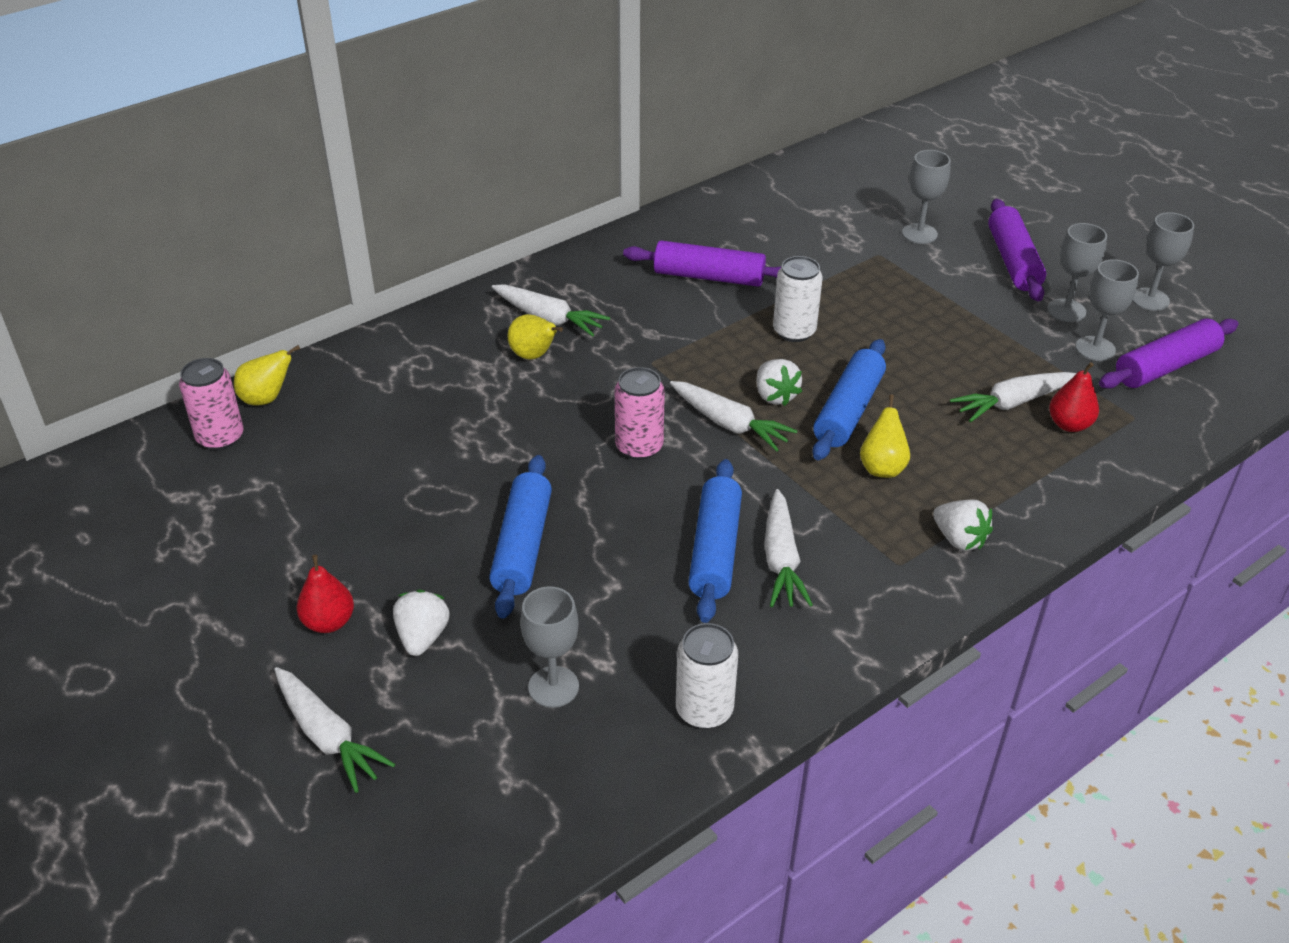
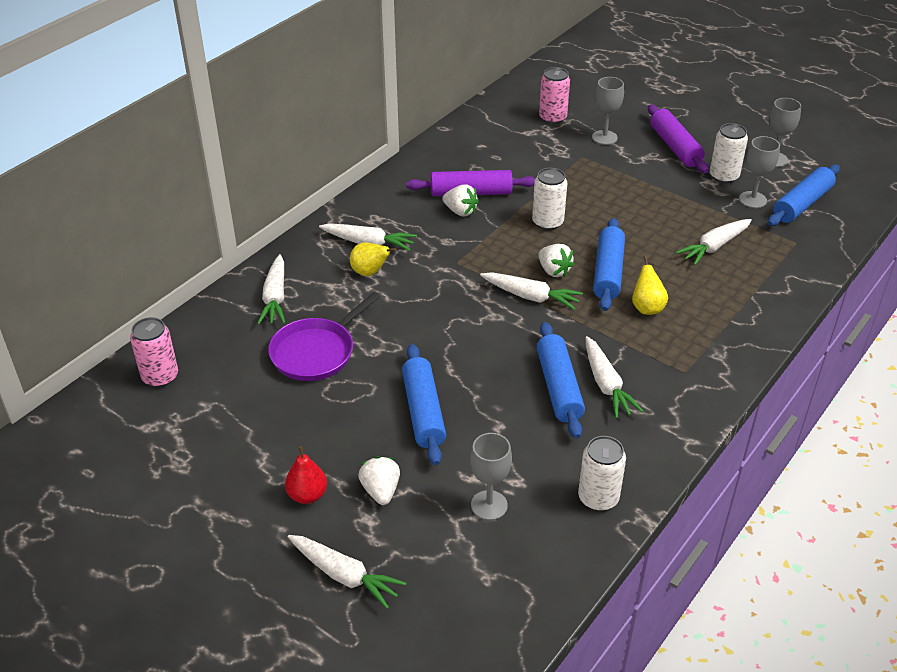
camera: 15 degrees left, 0 degrees up
yellow pear [234,345,300,405] -> none
pink can [615,367,665,460] -> pink can moved to [539,67,570,124]
white strawberry [933,499,993,551] -> white strawberry moved to [442,184,479,217]
grey goblet [1047,223,1107,322] -> white can [710,123,748,183]
red pear [1049,362,1099,432] -> none
purple rolling pin [1099,318,1238,389] -> blue rolling pin [768,164,840,226]
none -> white carrot [257,254,286,325]
none -> purple pan [268,292,380,381]

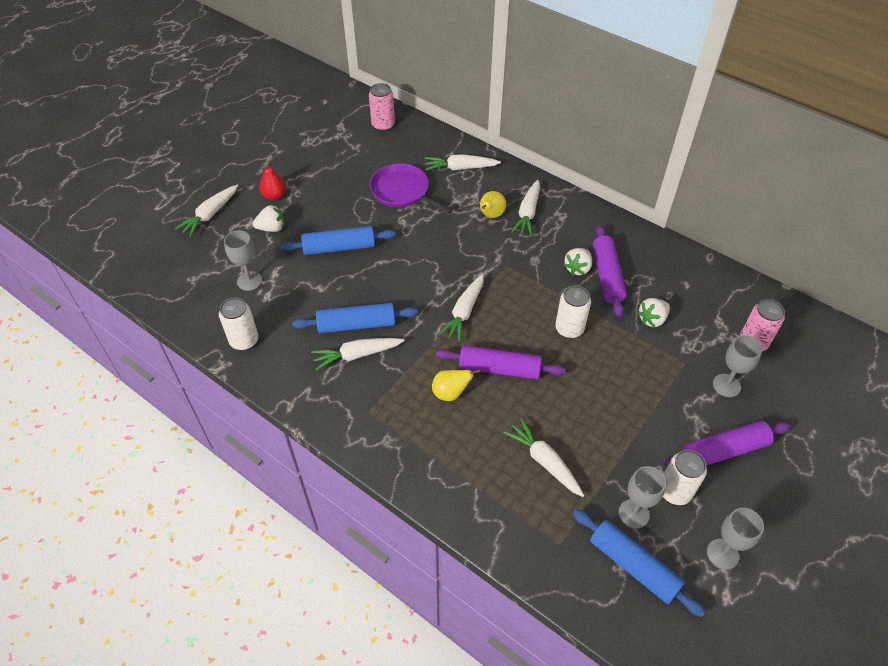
camera: 90 degrees right, 10 degrees up
white strawberry [538,244,575,277] -> white strawberry moved to [637,298,670,327]
blue rolling pin [593,218,625,311] -> purple rolling pin [436,345,566,379]

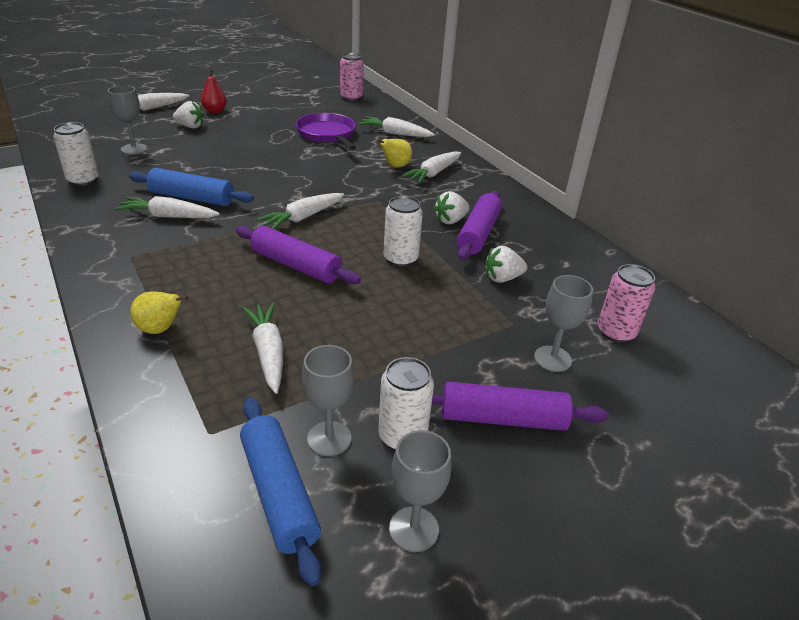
camera: 20 degrees right, 15 degrees down
blue rolling pin [280,226,396,255] -> none
yellow pear [432,369,480,401] -> yellow pear moved to [131,292,188,334]

